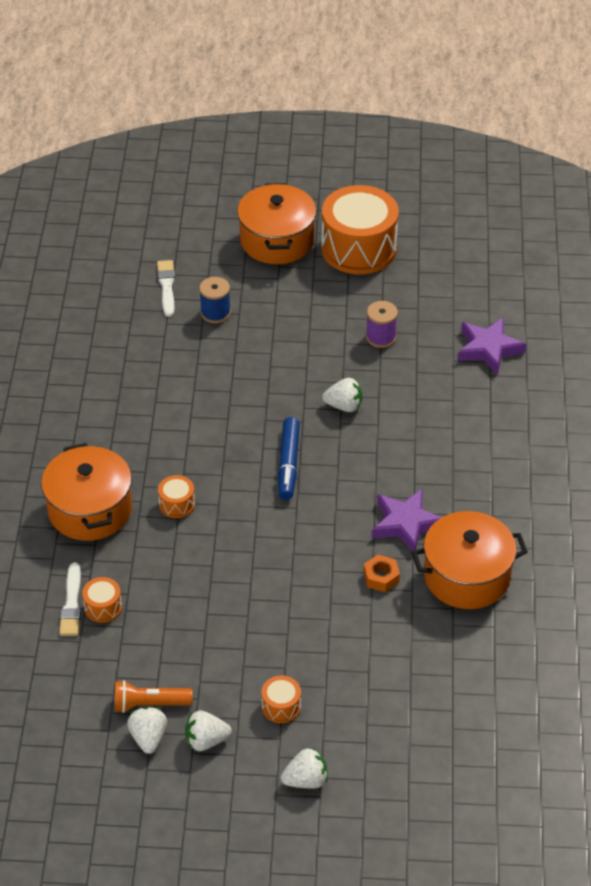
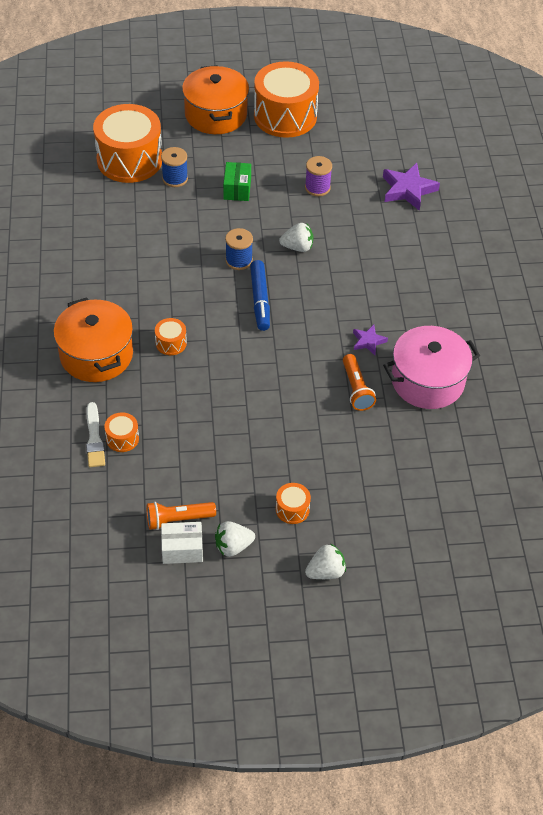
camera: 10 degrees left, 5 degrees up
white strawberry [127,707,167,754] -> white box [161,522,203,564]
white brush [157,260,175,317] -> orange drum [93,104,162,183]
orange nut [363,555,400,592] -> orange flashlight [343,354,376,411]
purple star [372,488,442,551] -> purple star [353,325,388,355], size x0.56
orange pot [412,511,528,609] -> pink pot [383,326,480,409]
none -> green box [223,162,251,201]
none -> blue spool [225,228,253,270]

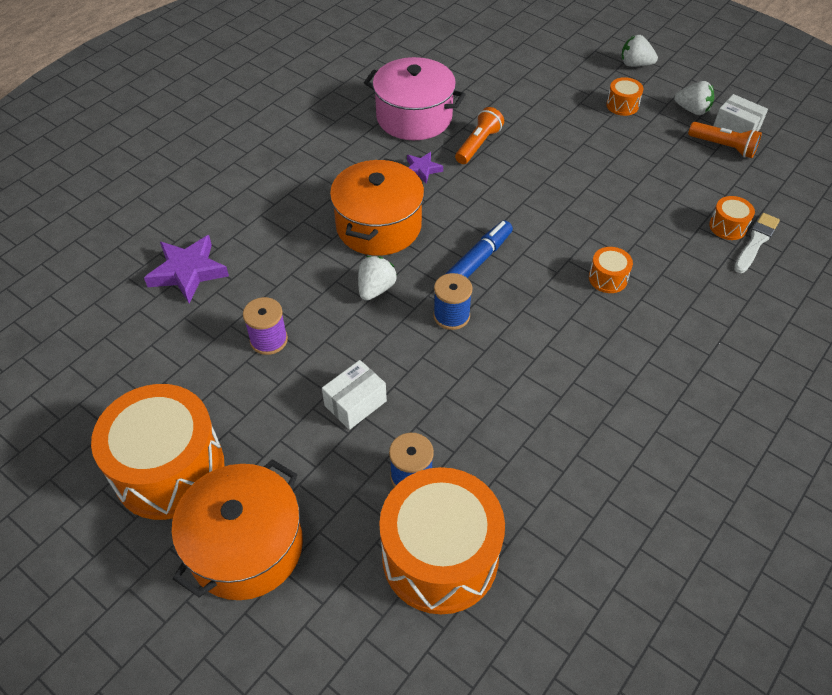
camera: 135 degrees left, 0 degrees up
orange pot [53,297,133,382] -> orange pot moved to [330,158,424,256]
green box [223,162,251,201] -> white box [322,360,387,430]
white strawberry [279,223,314,252] -> white strawberry turned 75 degrees clockwise [358,256,397,301]

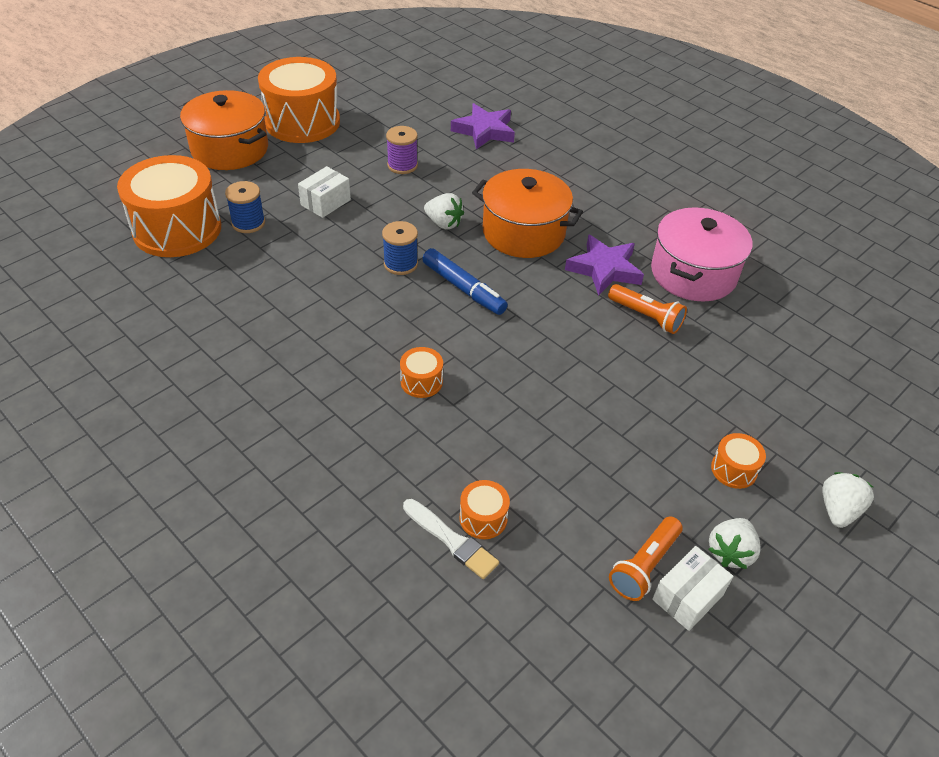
camera: 95 degrees right, 5 degrees down
white box [322,360,387,430] -> white box turned 75 degrees clockwise [298,166,351,218]
purple star [407,152,443,183] -> purple star [565,235,644,296], size x1.79

